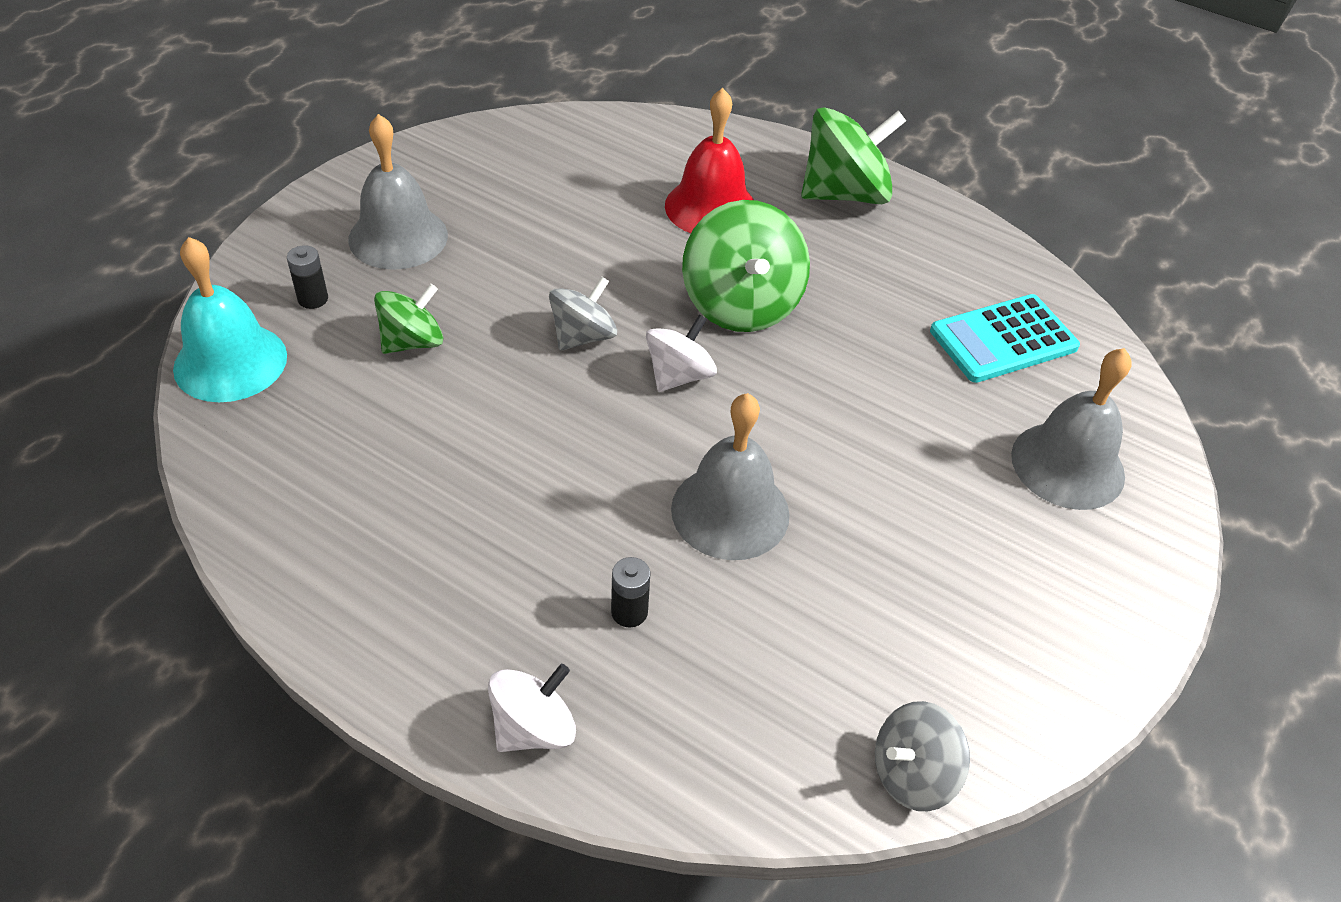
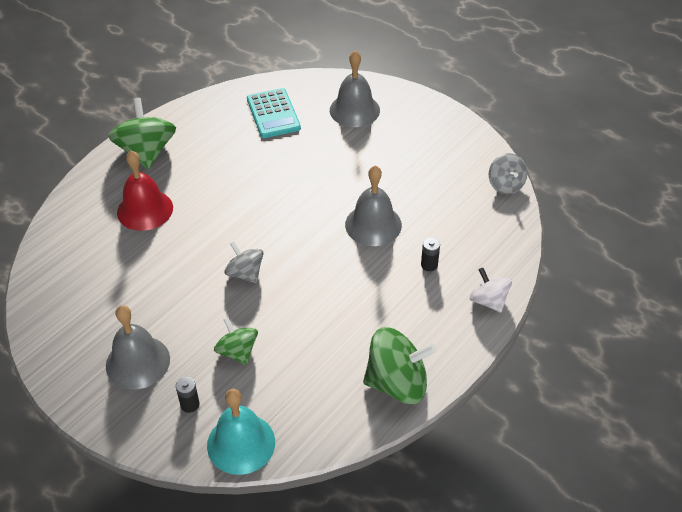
camera: 80 degrees left, 0 degrees up
white spinning top [646,314,717,392] -> none
green spinning top [682,200,810,332] -> green spinning top moved to [363,327,437,404]

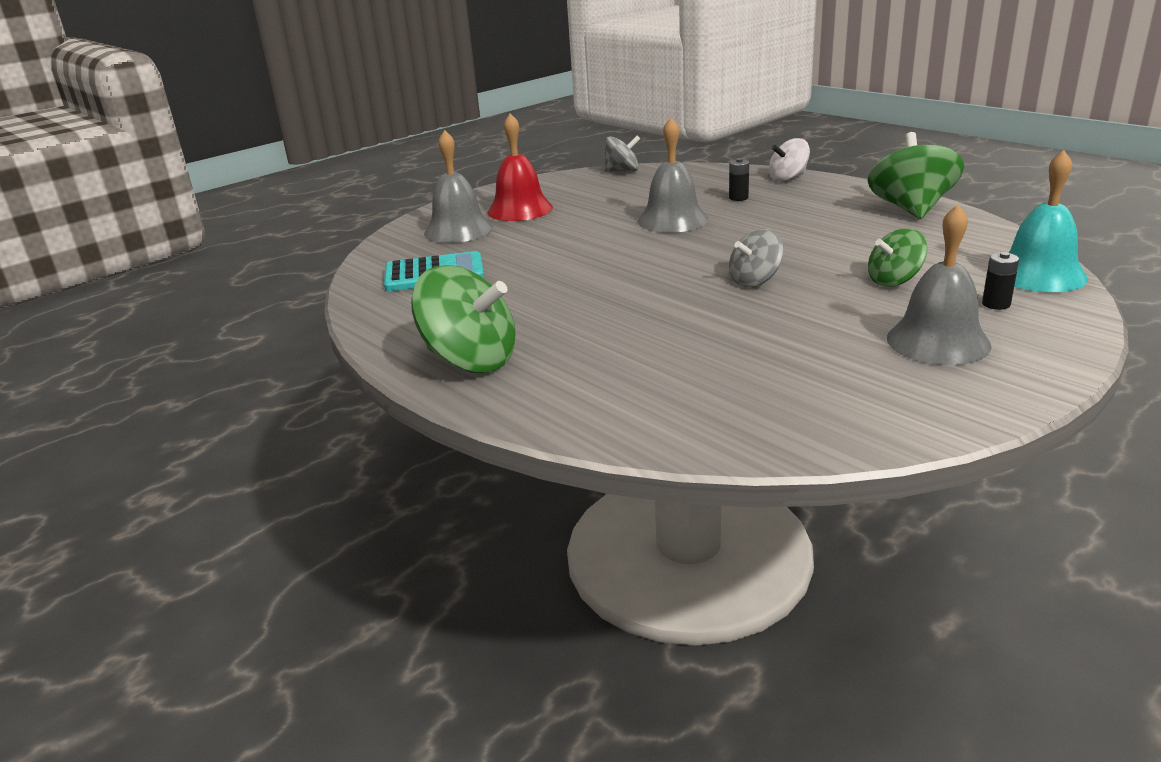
camera: 80 degrees left, 20 degrees down
green spinning top [108,98,176,169] -> green spinning top turned 150 degrees counterclockwise [411,265,516,373]
red bell [117,151,173,231] -> red bell moved to [487,113,553,221]

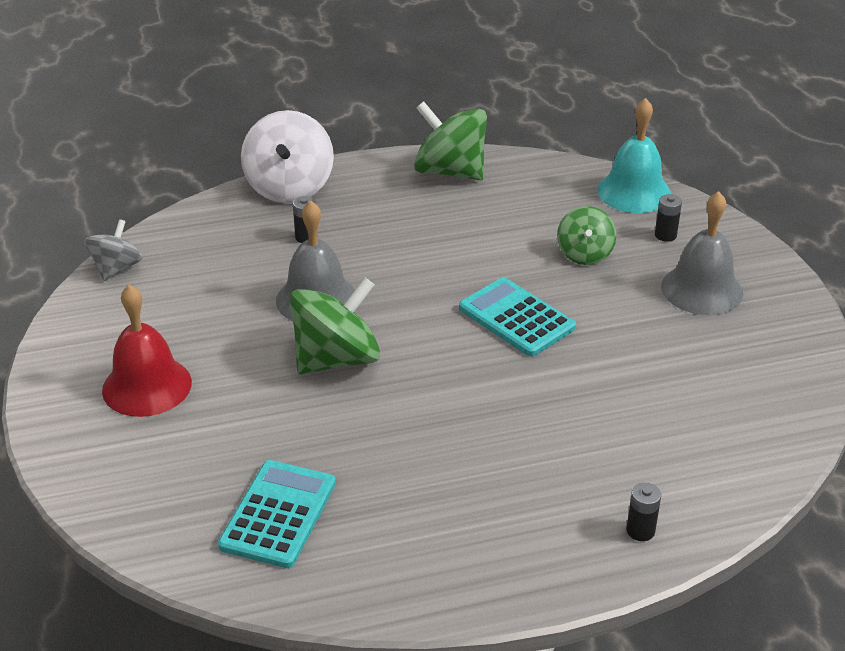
camera: 65 degrees left, 10 degrees up
green spinning top [411,265,516,373] -> green spinning top moved to [290,278,380,374]
grey bell [424,130,493,243] -> none
grey spinning top [729,229,784,287] -> turquoise calculator [459,277,576,357]
white spinning top [769,138,810,181] -> white spinning top [241,110,334,203], size x1.68
none -> black battery [626,483,661,541]

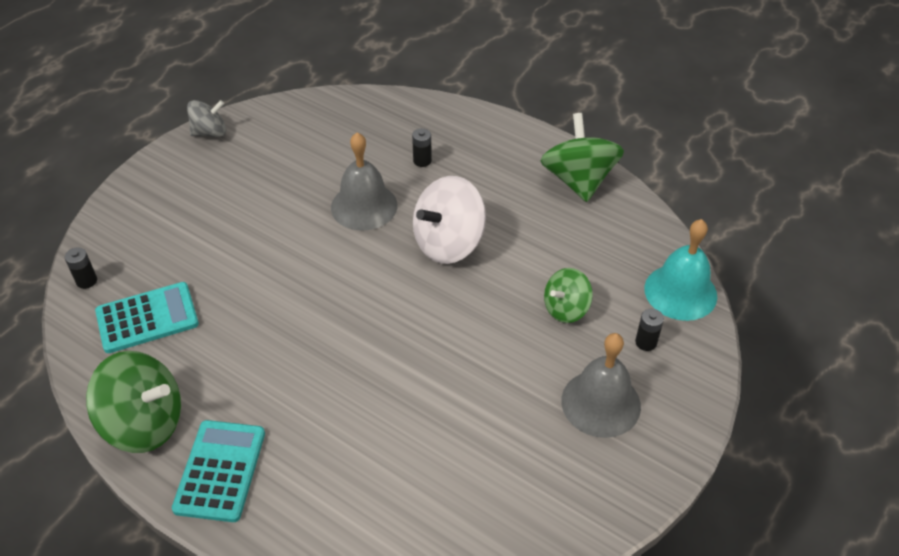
camera: 50 degrees right, 10 degrees up
grey spinning top [84,219,143,281] -> grey spinning top moved to [187,100,226,137]
red bell [102,284,192,417] -> none
white spinning top [241,110,334,203] -> white spinning top moved to [413,176,486,264]
green spinning top [290,278,380,374] -> green spinning top moved to [86,351,181,453]
turquoise calculator [459,277,576,357] -> turquoise calculator moved to [172,420,265,522]
black battery [626,483,661,541] -> black battery moved to [65,247,97,289]

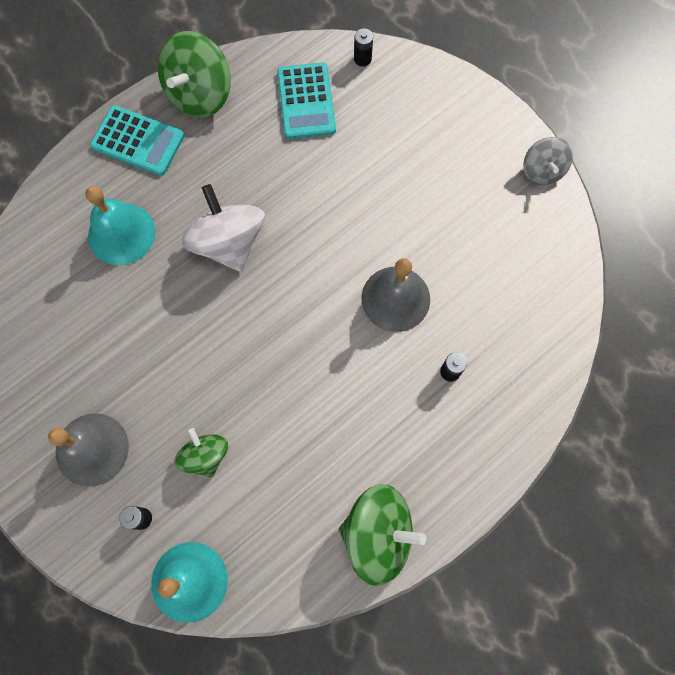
camera: 105 degrees right, 25 degrees up
white spinning top [413,176,486,264] -> white spinning top moved to [182,184,265,272]
none -> turquoise bell [85,186,155,265]

